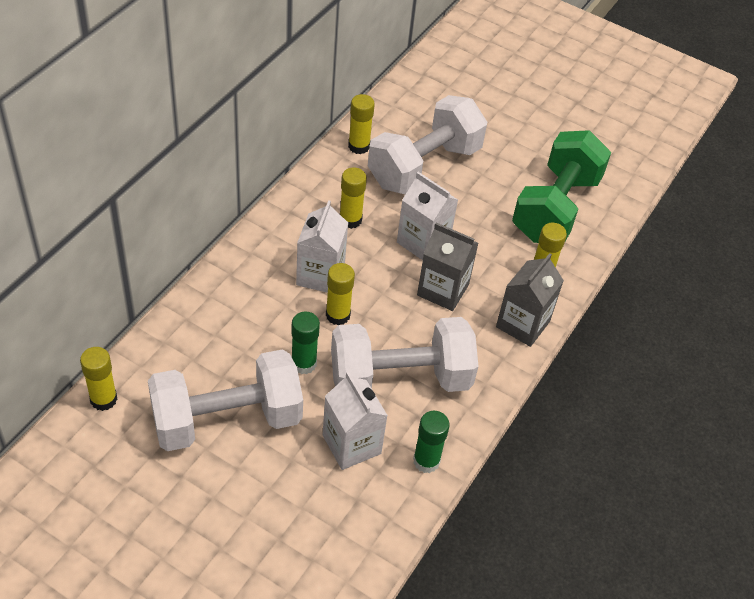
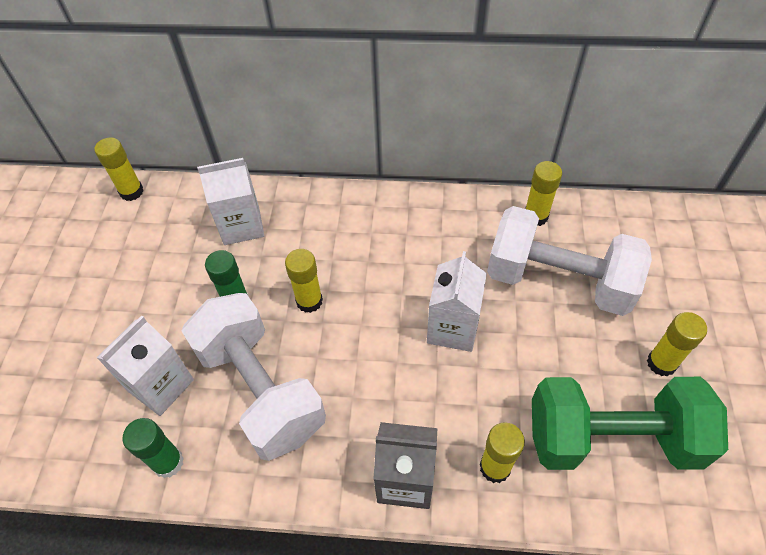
camera: 70 degrees right, 5 degrees up
white dumbbell [148,349,303,451] -> none
white carton [296,200,348,293] -> white carton moved to [197,158,264,245]
yellow glue stick [340,167,367,229] -> yellow glue stick moved to [647,312,707,376]
grey carton [417,223,478,311] -> none

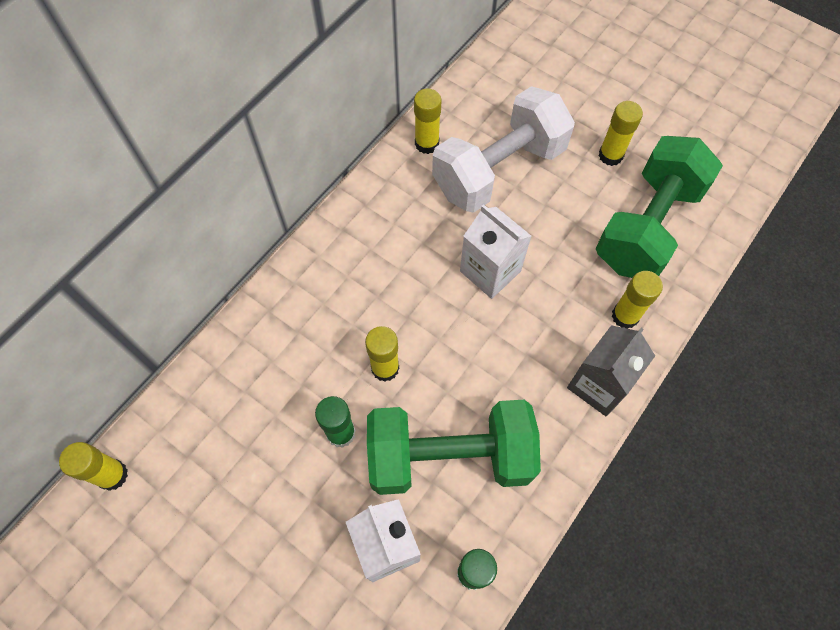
camera: 60 degrees left, 10 degrees up
white dumbbell [181,293,326,461] -> green dumbbell [367,400,541,495]
white carton [197,158,264,245] -> none

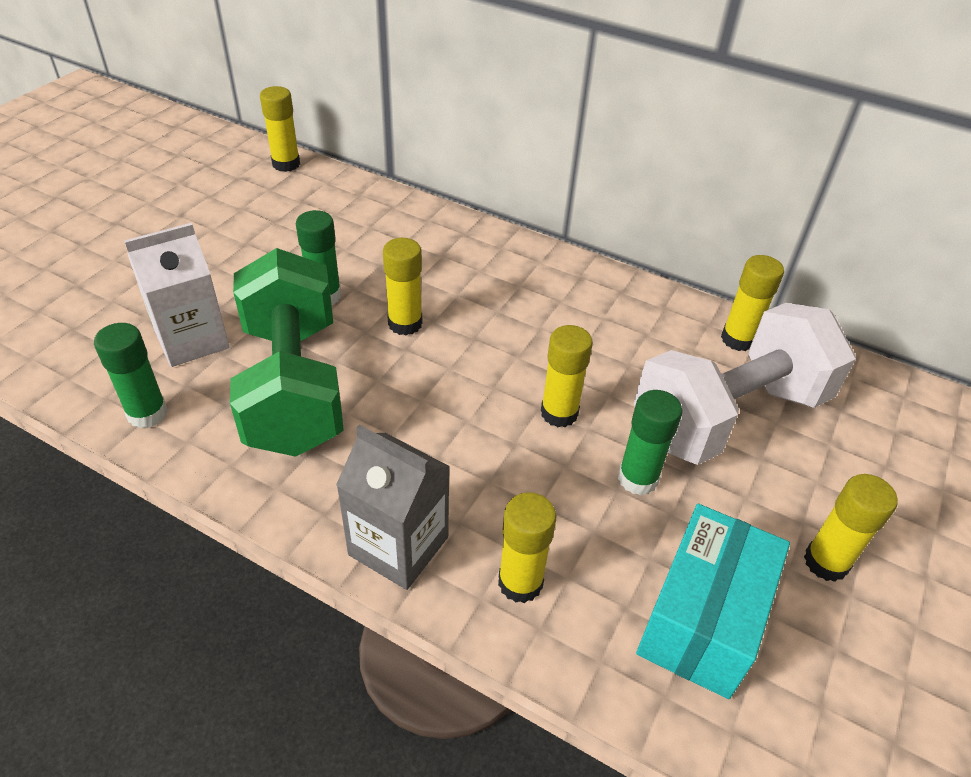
camera: 80 degrees right, 20 degrees down
white dumbbell [432,86,575,213] -> white dumbbell turned 75 degrees counterclockwise [634,303,856,465]
white carton [460,204,532,299] -> yellow glue stick [541,325,593,427]
green dumbbell [595,136,723,278] -> turquoise box [636,504,790,699]
none -> green glue stick [618,390,683,495]

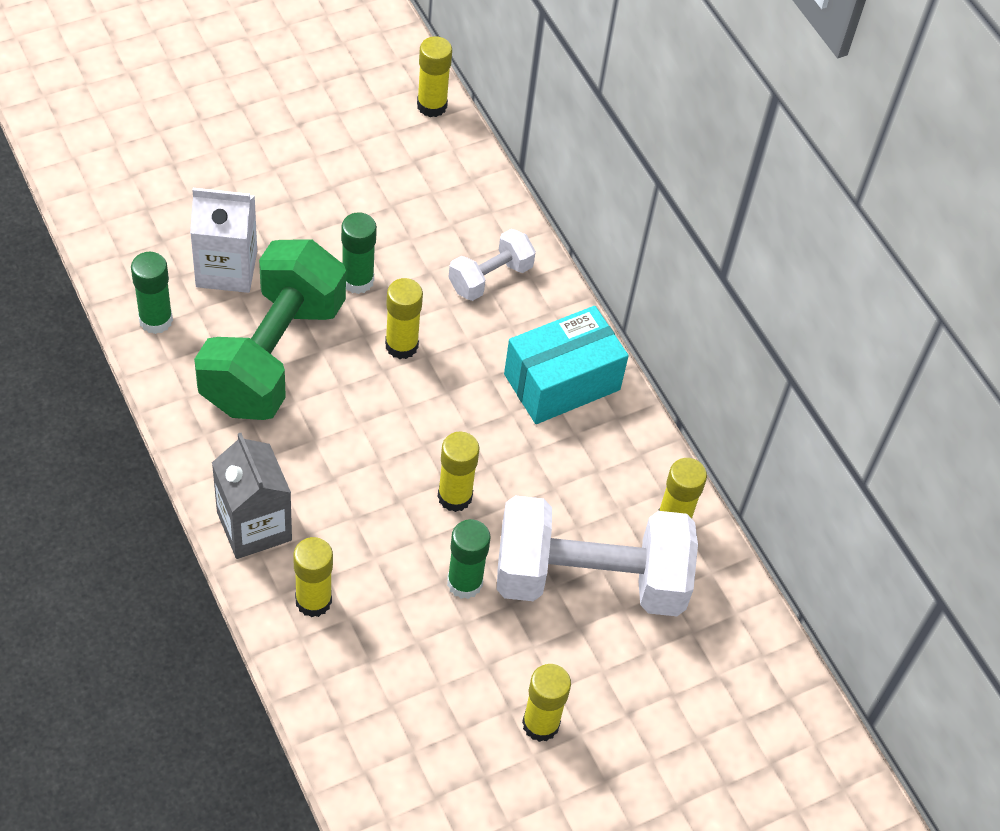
camera: 30 degrees right, 10 degrees up
turquoise box [636,504,790,699] -> turquoise box moved to [504,306,629,424]
none -> white dumbbell [448,229,536,301]

